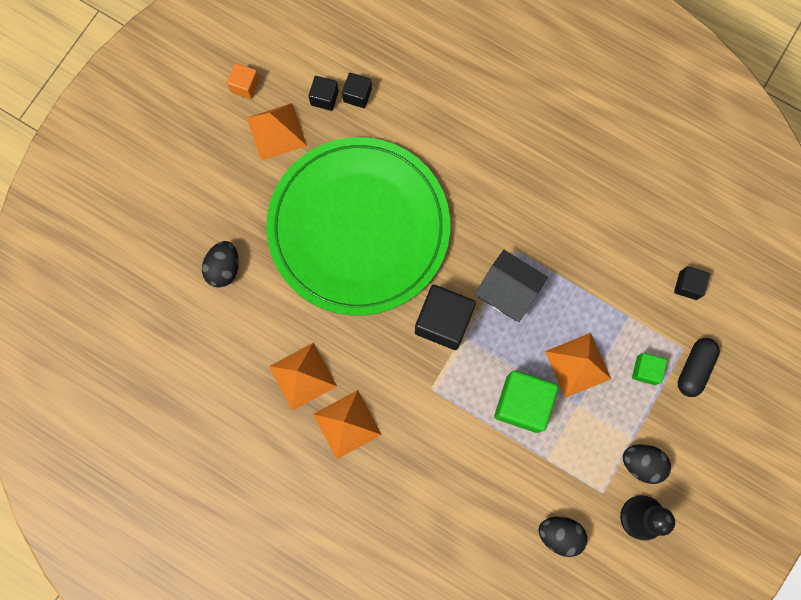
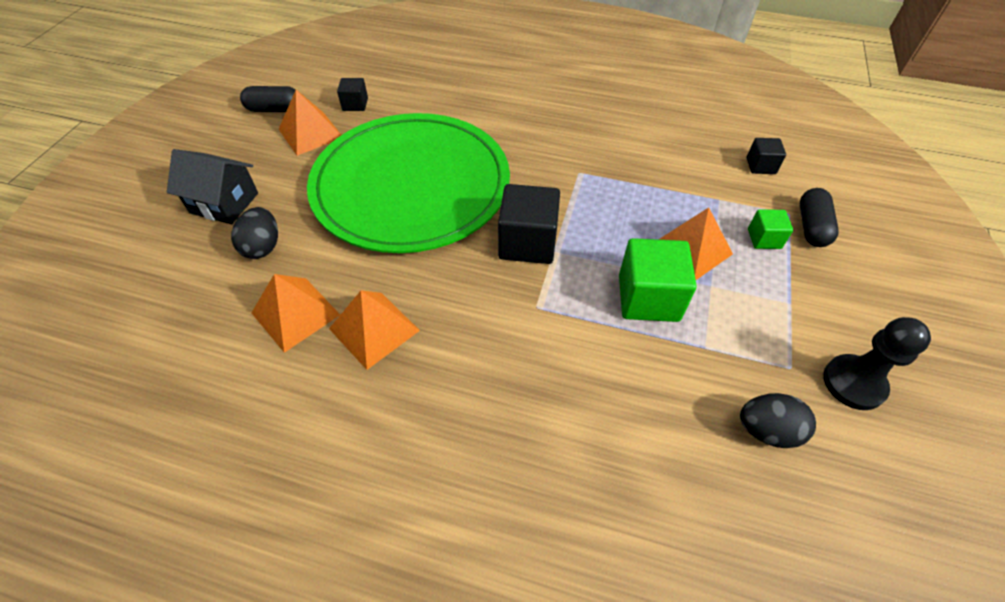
camera: 15 degrees left, 25 degrees down
orange cube [227,63,260,99] -> black capsule [240,86,296,112]
orange pyramid [313,390,382,459] -> orange pyramid moved to [251,274,340,353]
black cube [342,73,372,108] -> none
black house [475,250,548,322] -> black house moved to [167,149,258,224]
black egg [623,444,671,484] -> none

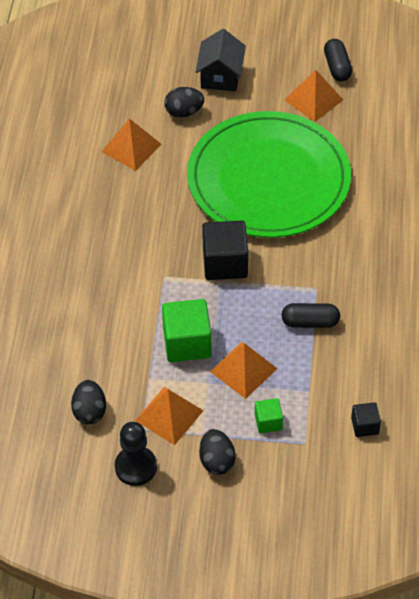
camera: 80 degrees right, 0 degrees up
orange pyramid [329,290,420,370] -> orange pyramid moved to [135,387,204,445]
black cube [337,78,368,111] -> none
black capsule [800,188,838,247] -> black capsule moved to [281,303,340,328]
none -> black egg [199,429,235,475]

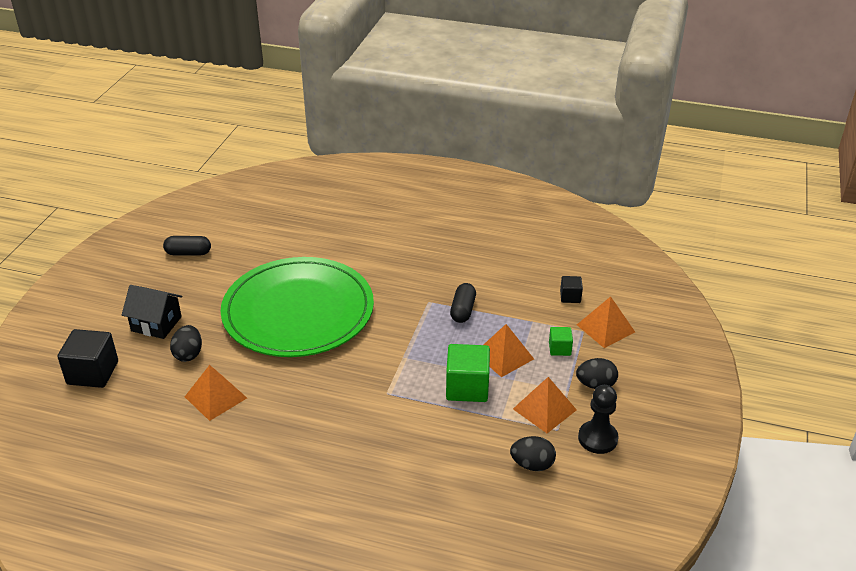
camera: 80 degrees left, 15 degrees down
black cube [202,221,248,280] -> black cube moved to [57,329,118,388]
orange pyramid [284,70,343,122] -> orange pyramid moved to [577,296,635,348]

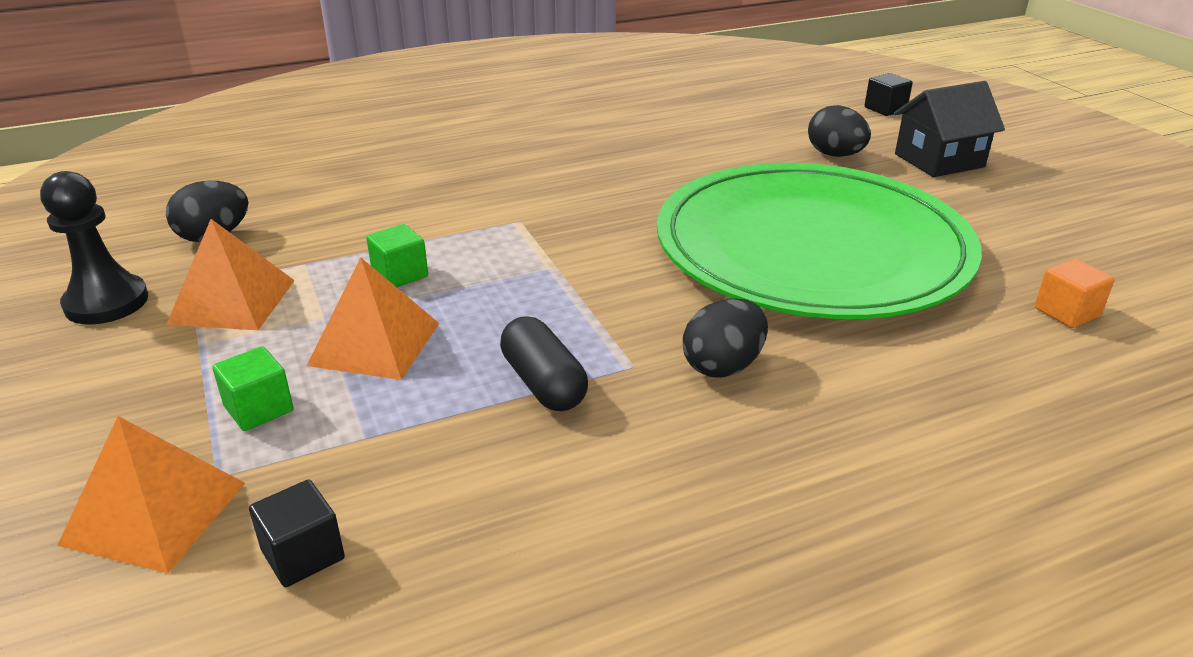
camera: 140 degrees right, 5 degrees down
black cube [57,329,118,388] -> black cube [864,73,913,116], size x0.53
black capsule [163,236,211,255] -> none
orange pyramid [185,365,247,421] -> none
green cube [446,344,490,402] -> green cube [366,224,428,287], size x0.53
black egg [576,358,618,389] -> black egg moved to [683,298,768,378]
none -> orange cube [1035,259,1115,328]

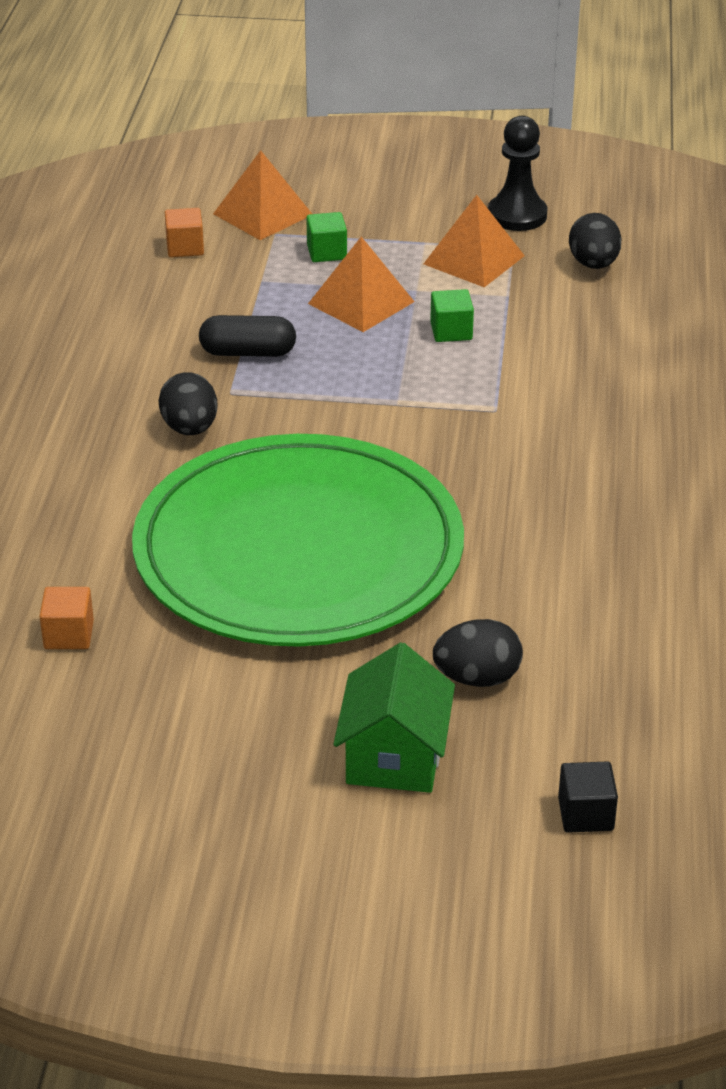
camera: 120 degrees right, 5 degrees up
black cube [249,480,345,587] -> orange cube [165,208,204,257]
black house [894,81,1005,177] -> green house [333,642,455,793]

